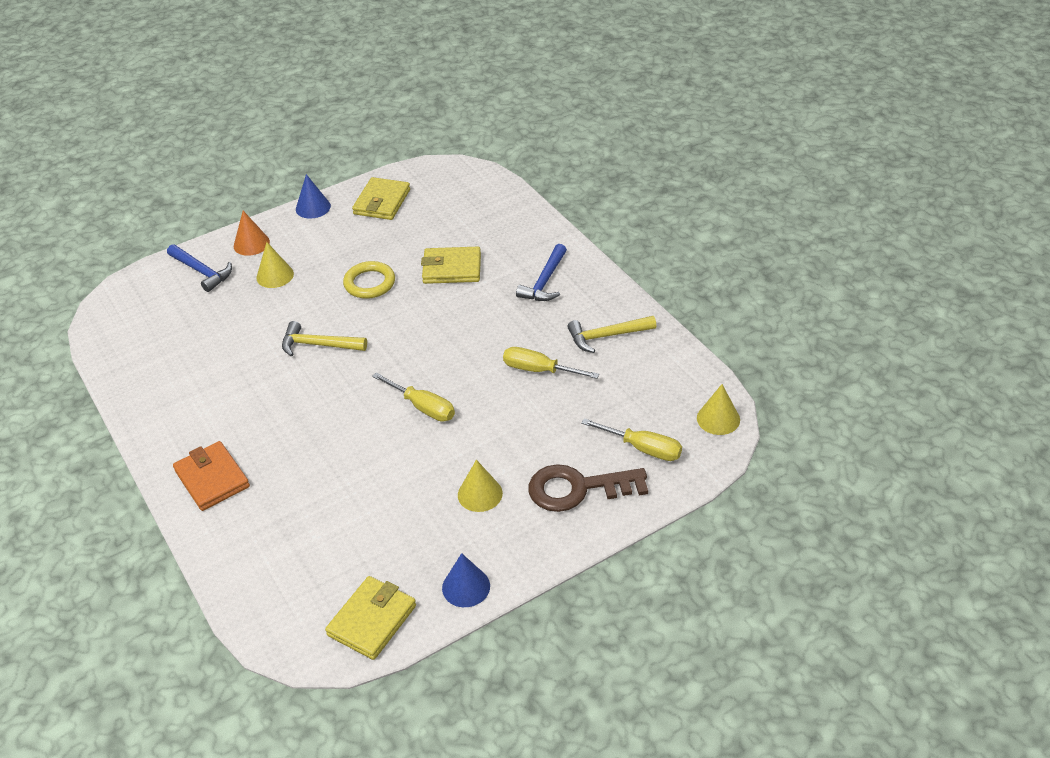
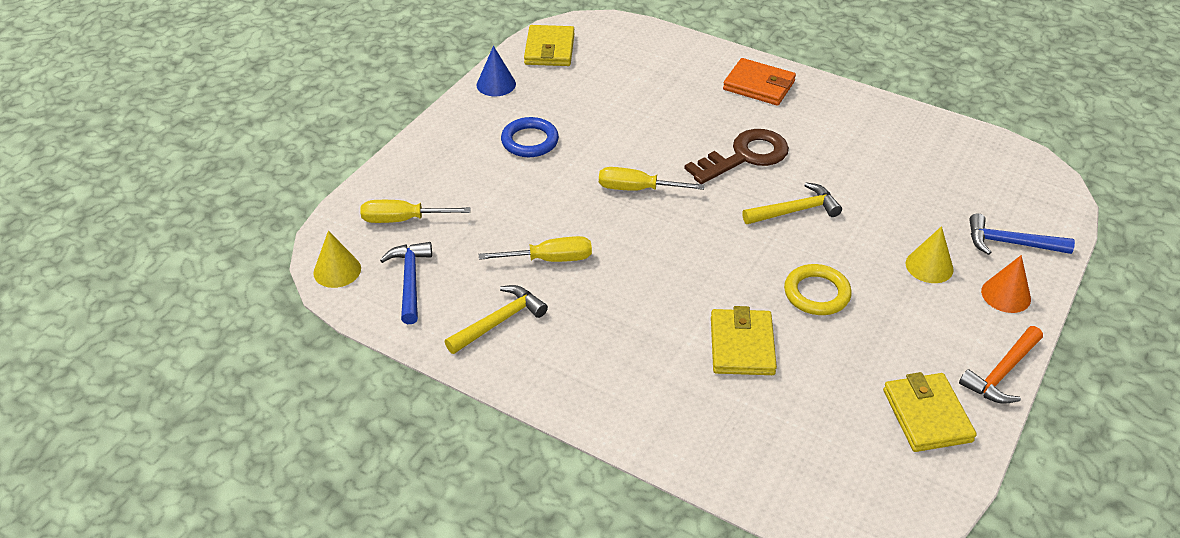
camera: 150 degrees right, 0 degrees up
blue cone [296,174,331,219] -> orange hammer [959,326,1043,404]
yellow wallet [421,247,481,284] -> yellow wallet turned 60 degrees counterclockwise [711,306,777,375]
yellow cone [458,460,503,512] -> blue ring [501,117,559,157]
blue hammer [516,244,567,301] -> blue hammer moved to [380,242,432,324]
brown key [528,464,648,512] -> brown key moved to [684,129,789,184]

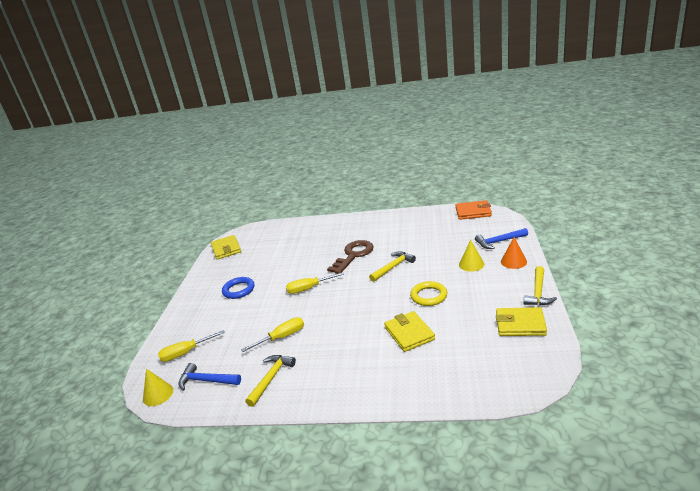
camera: 20 degrees left, 15 degrees down
blue hammer [380,242,432,324] -> blue hammer turned 45 degrees counterclockwise [178,363,241,391]
blue cone [477,46,516,96] -> none
orange wallet [723,58,796,106] -> orange wallet moved to [455,200,492,220]
yellow wallet [883,372,977,452] -> yellow wallet turned 45 degrees counterclockwise [496,307,547,336]
orange hammer [959,326,1043,404] -> yellow hammer [524,266,557,306]

